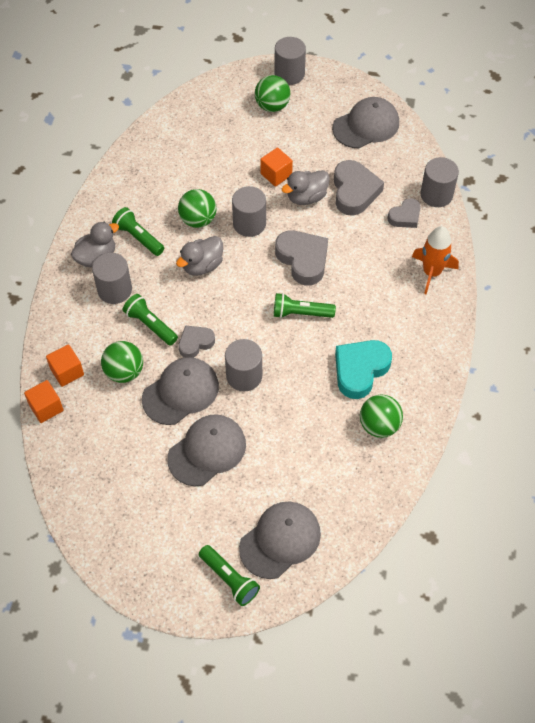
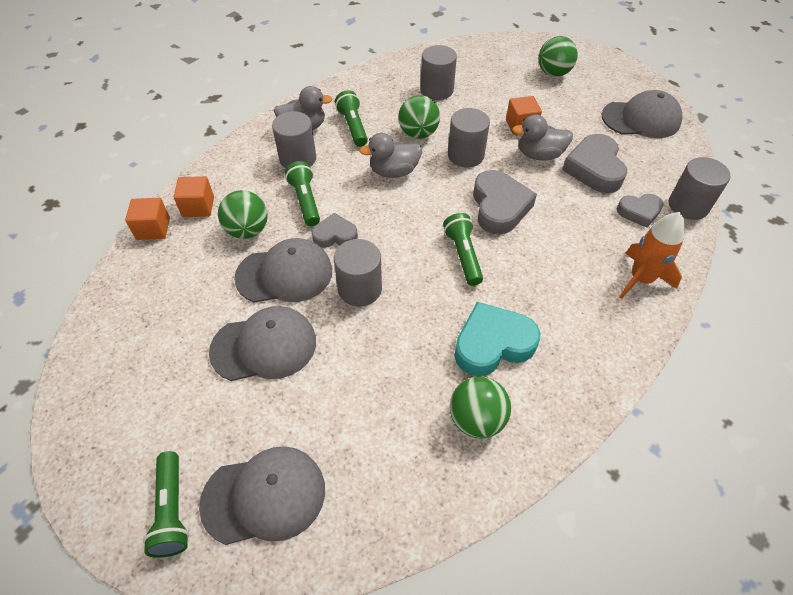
camera: 30 degrees right, 5 degrees down
grey cylinder [274,37,306,85] -> grey cylinder moved to [421,45,457,100]
green flashlight [274,293,336,318] -> green flashlight turned 45 degrees clockwise [443,213,483,286]
grey heart [334,160,384,216] -> grey heart turned 150 degrees clockwise [562,134,627,193]

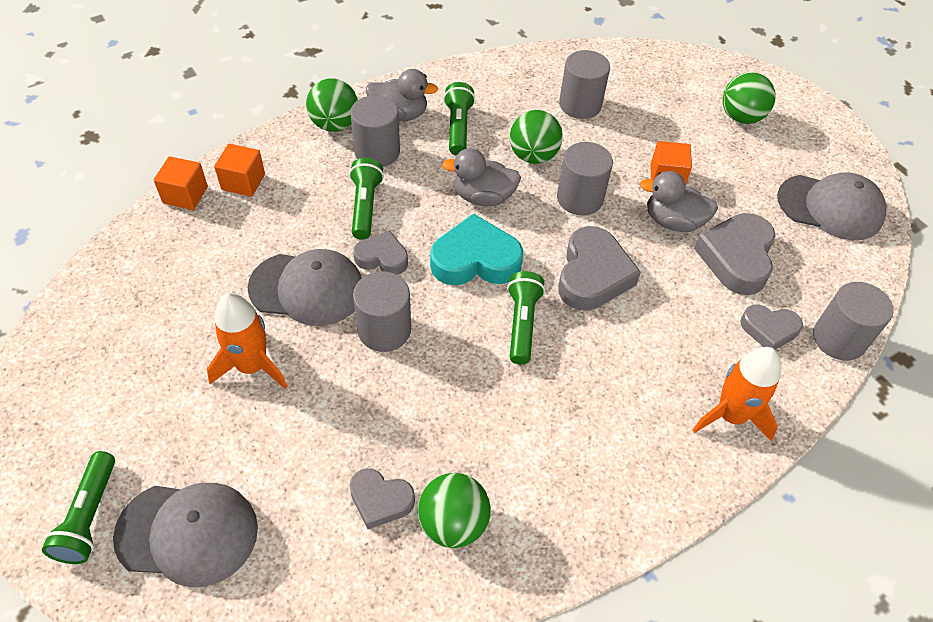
camera: 15 degrees right, 0 degrees up
grey cap [209,306,316,381] -> orange rocket [207,293,288,389]
green ball [218,190,268,239] -> green ball moved to [306,78,358,132]
turquoise heart [454,302,540,376] -> turquoise heart moved to [430,213,523,285]
none -> grey heart [350,468,415,529]

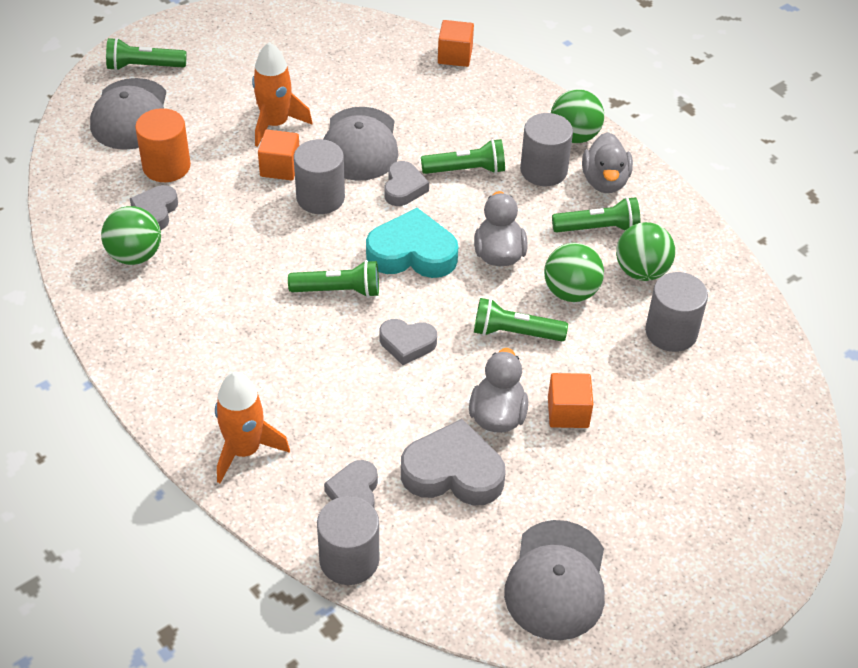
camera: 85 degrees right, 5 degrees down
orange cube [214,144,265,197] -> orange cube moved to [258,130,299,181]
turquoise heart [430,213,523,285] -> turquoise heart turned 75 degrees counterclockwise [366,208,458,278]
grey cylinder [557,142,613,215] -> green flashlight [474,298,568,341]
grey heart [558,226,641,311] -> grey heart [379,319,437,365], size x0.60
green ball [722,72,776,124] -> green ball moved to [616,222,675,281]
none -> orange cylinder [135,108,191,182]

